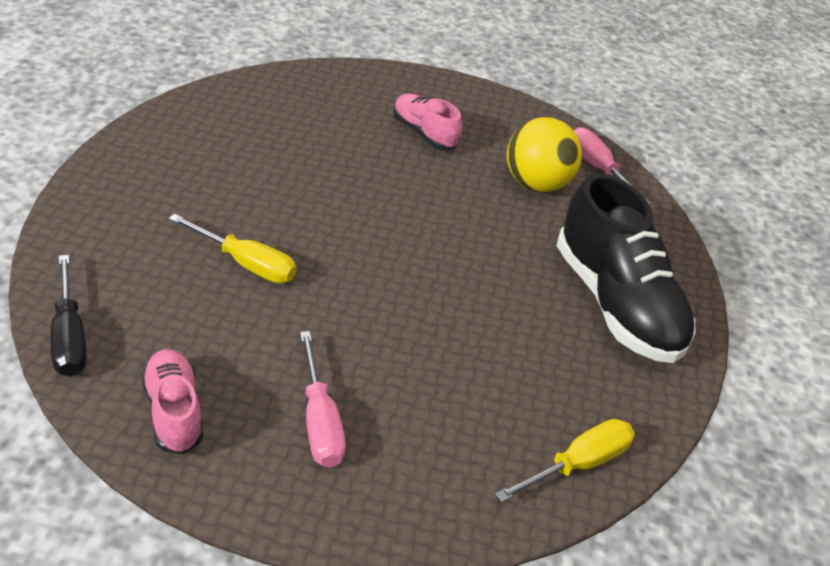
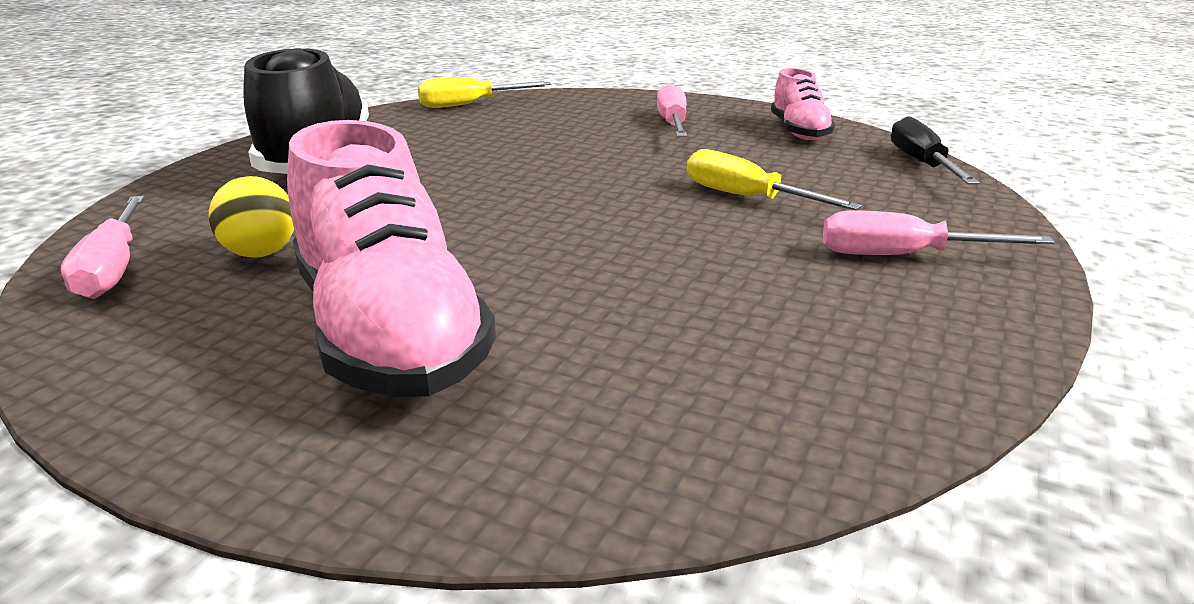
camera: 160 degrees left, 15 degrees down
pink shoe [393,93,462,150] -> pink shoe [287,120,496,397], size x1.91
yellow ball [507,117,582,192] -> yellow ball [209,176,294,257], size x0.63
none -> pink screwdriver [823,210,1055,255]

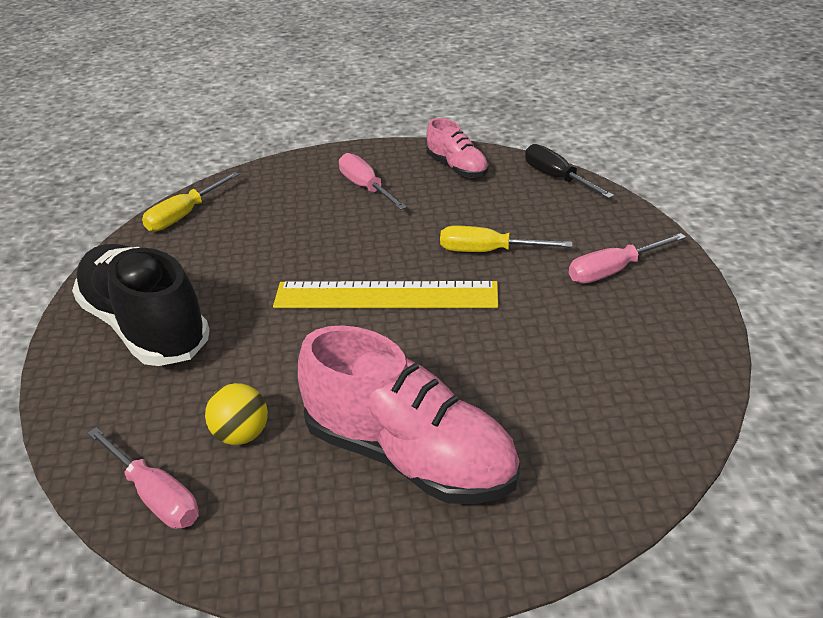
camera: 30 degrees left, 10 degrees up
none -> yellow ruler [273,281,498,308]

